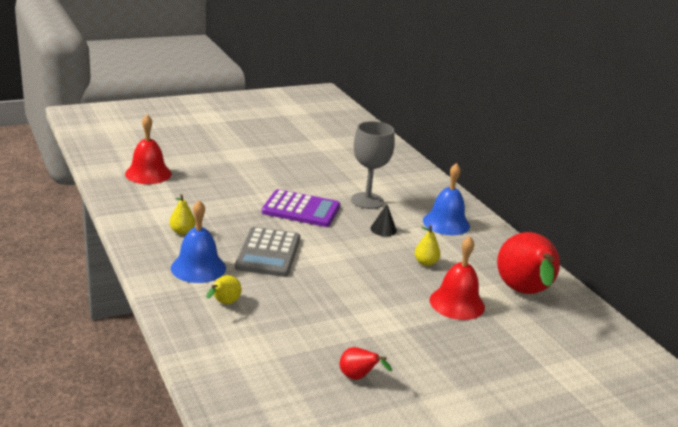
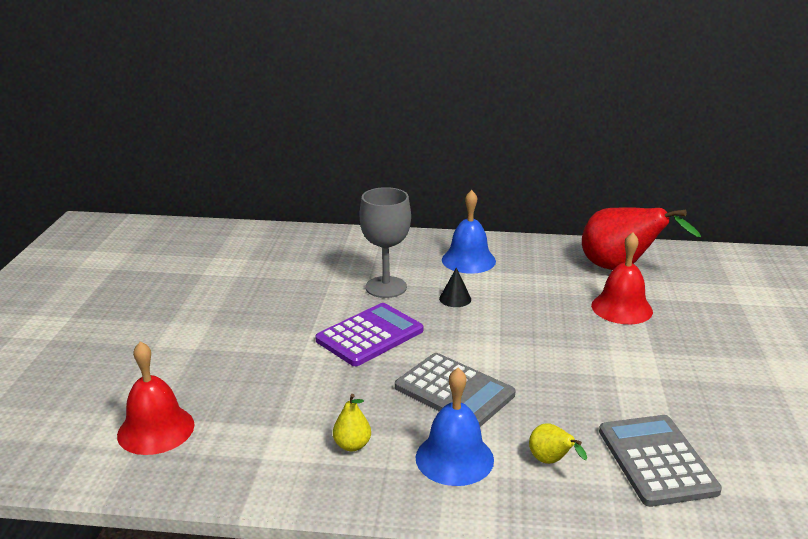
camera: 55 degrees left, 0 degrees up
red pear [340,347,392,380] -> none
yellow pear [415,225,441,266] -> none
none -> grey calculator [599,415,722,507]

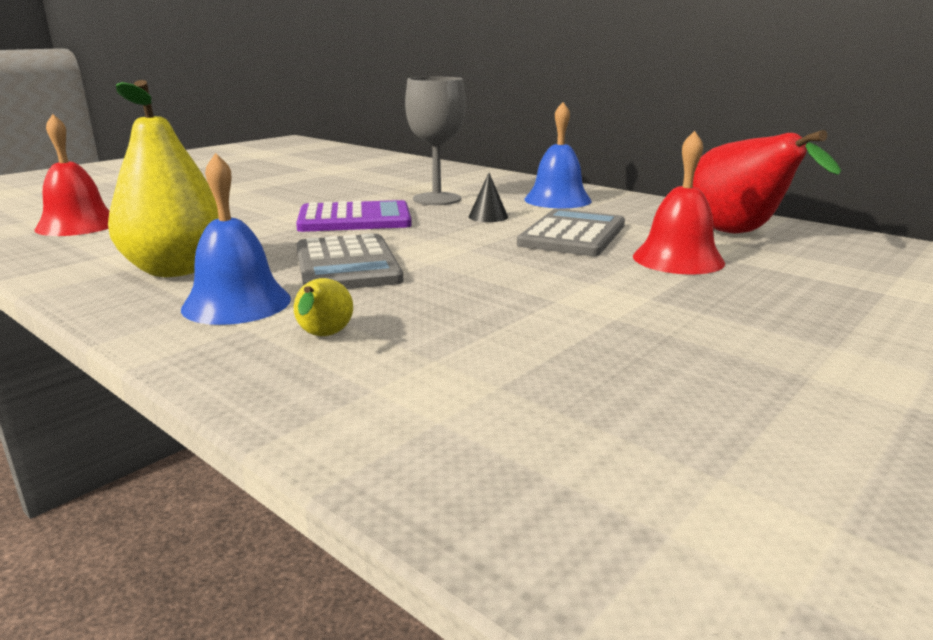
camera: 35 degrees right, 5 degrees down
yellow pear [333,394,371,451] -> yellow pear [108,80,219,277], size x2.29
grey calculator [599,415,722,507] -> grey calculator moved to [517,209,625,256]

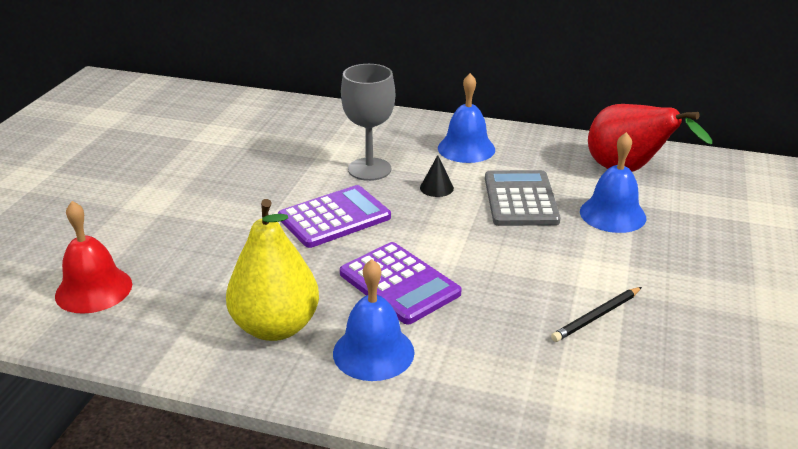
camera: 25 degrees left, 10 degrees up
yellow pear [294,278,353,336] -> none
grey calculator [296,233,403,289] -> purple calculator [340,242,461,324]
red bell [633,131,725,274] -> blue bell [580,132,646,233]
none -> black pencil [551,287,642,342]

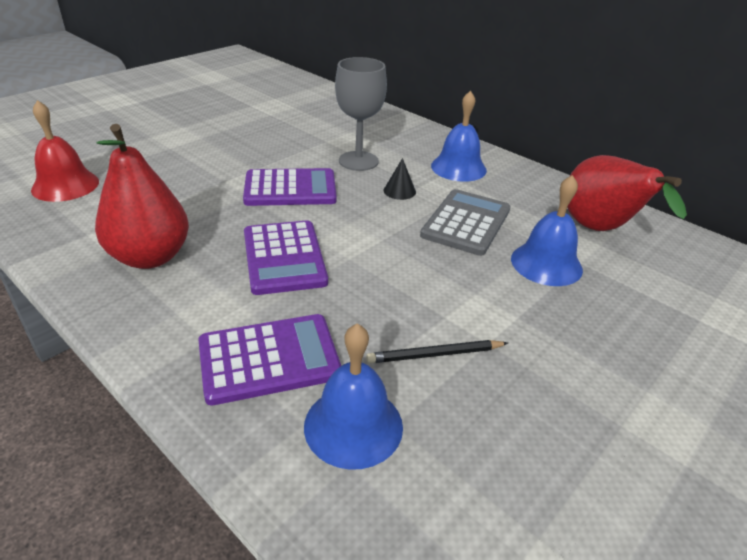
camera: 25 degrees right, 5 degrees up
yellow pear [226,199,319,341] -> red pear [95,124,189,269]
blue bell [333,259,415,381] -> blue bell moved to [304,324,403,470]
none -> purple calculator [198,314,341,405]

